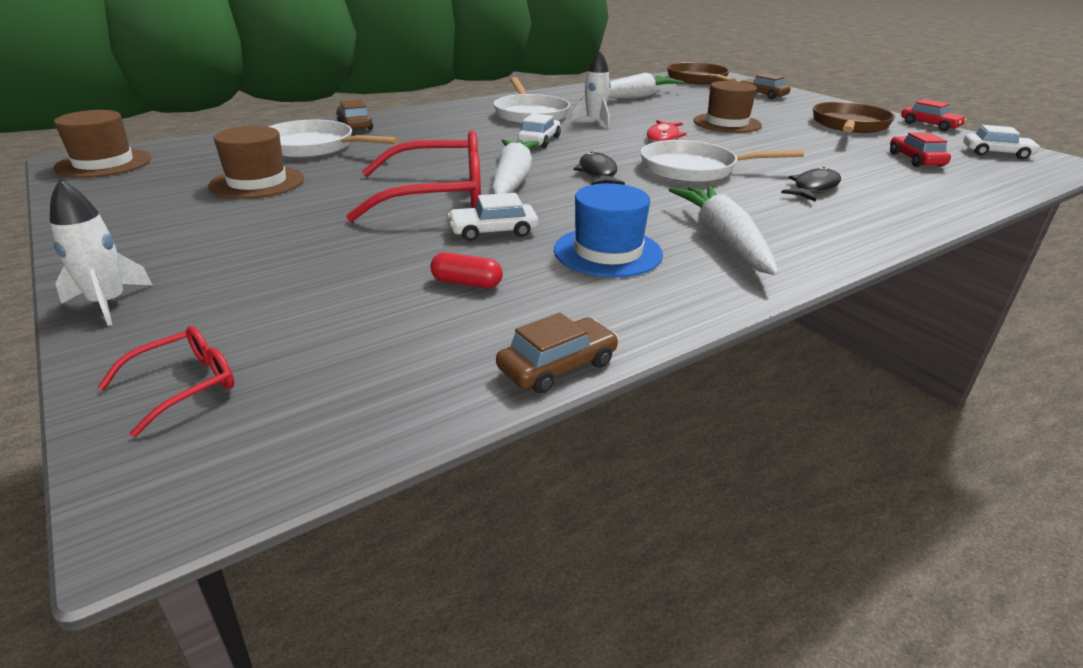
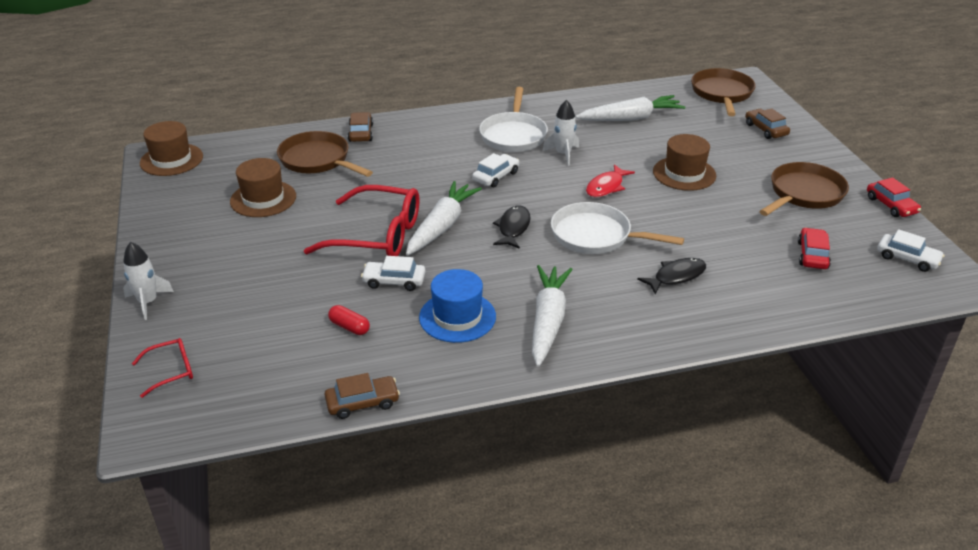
camera: 20 degrees right, 5 degrees up
white pan [269,120,399,158] -> brown pan [277,131,373,177]

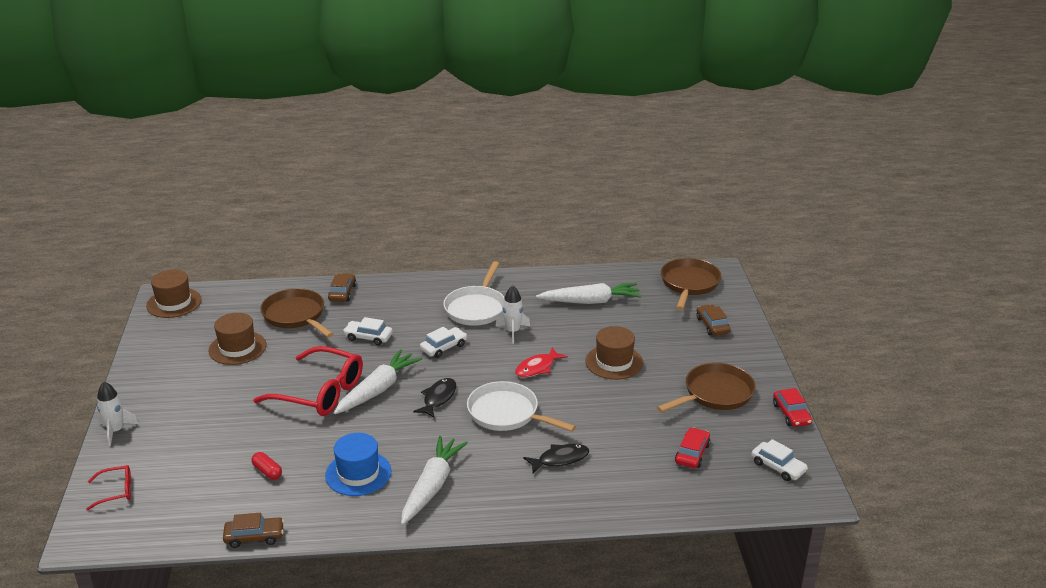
camera: 10 degrees right, 5 degrees down
white car [361,256,425,291] -> white car moved to [343,317,393,345]

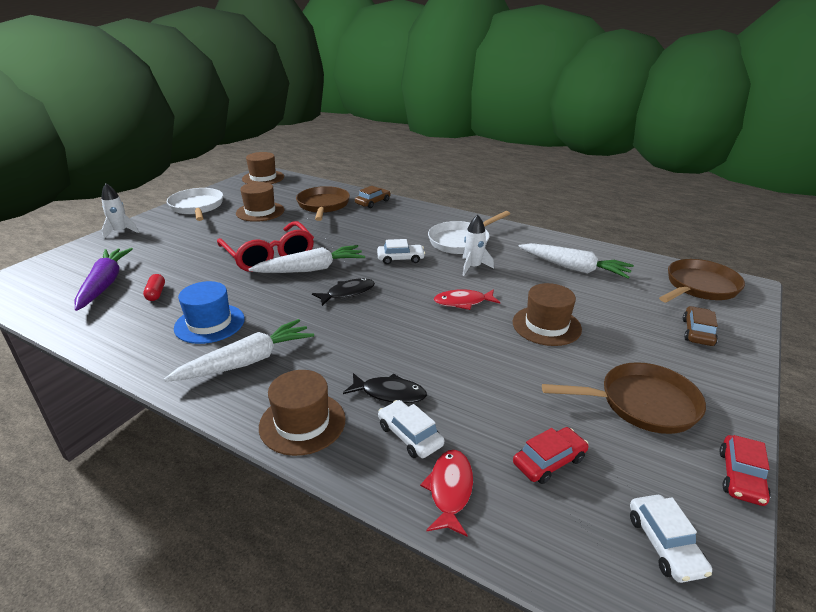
camera: 35 degrees right, 0 degrees up
red glasses [86,465,131,511] -> none
brown car [223,513,284,548] -> none
white car [343,317,393,345] -> white car moved to [378,400,444,458]
white pan [467,381,576,432] -> white pan moved to [167,188,223,221]
none -> purple carrot [75,248,133,311]
none -> brown hat [259,370,346,456]
none -> red fish [420,450,473,536]

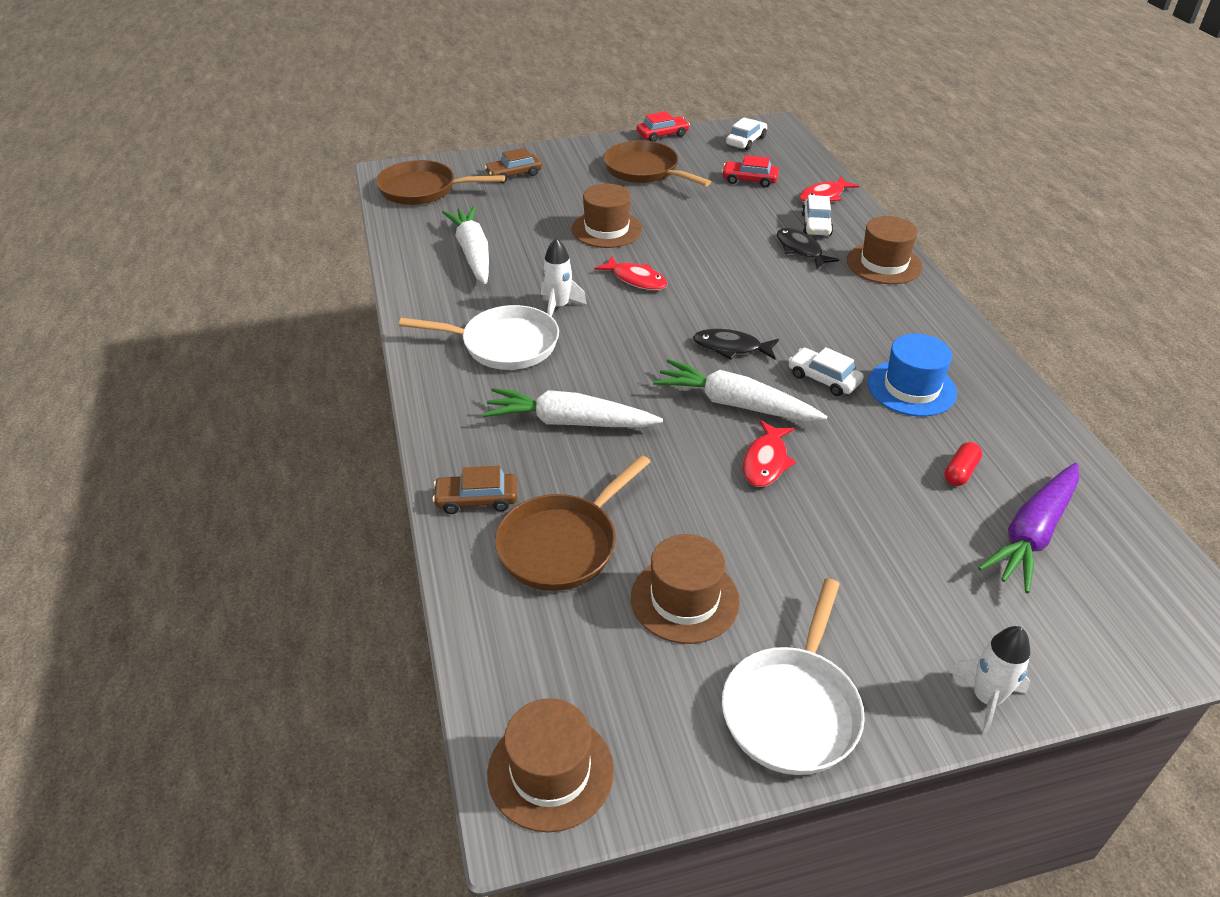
camera: 135 degrees left, 10 degrees up
white carrot [164,319,314,382] -> white carrot moved to [482,388,663,427]
red glasses [217,221,314,272] -> red fish [743,420,796,487]
white car [377,239,425,264] -> white car moved to [789,347,864,396]

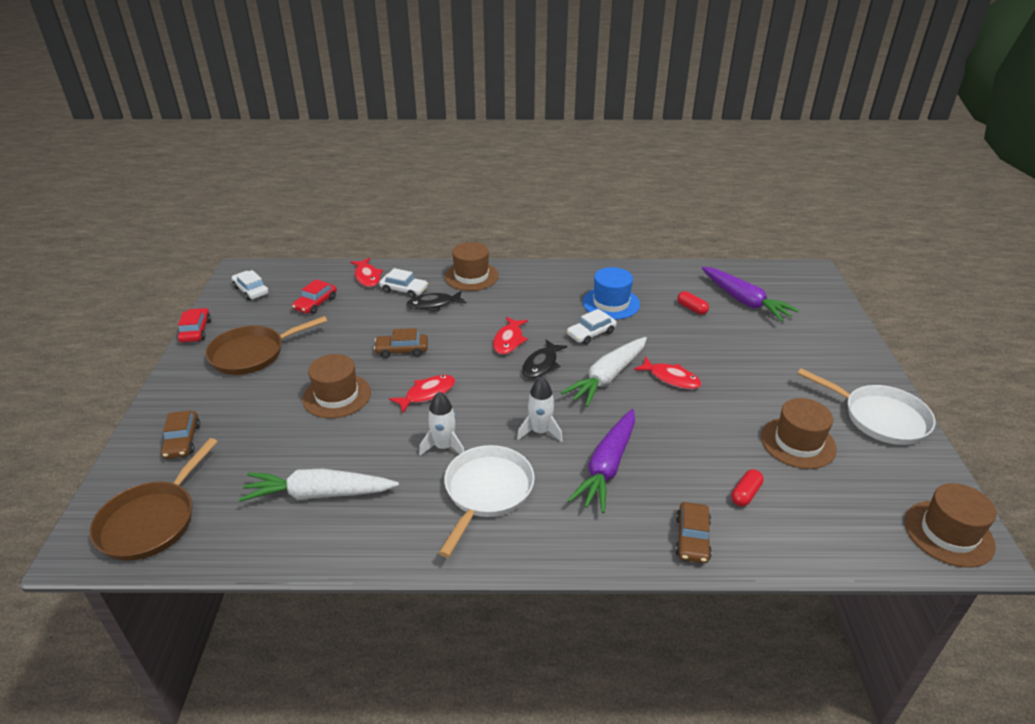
camera: 75 degrees left, 5 degrees down
white carrot [482,388,663,427] -> purple carrot [568,409,635,513]
brown pan [495,455,650,591] -> red capsule [731,469,764,506]
white rocket [950,626,1030,735] -> white rocket moved to [517,377,563,442]
none -> brown car [374,328,428,358]
none -> red fish [493,317,528,354]

